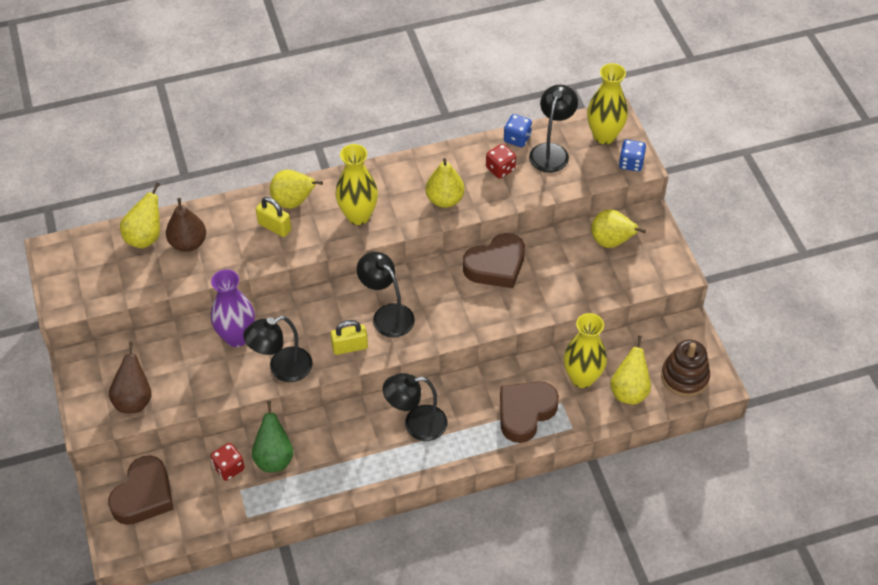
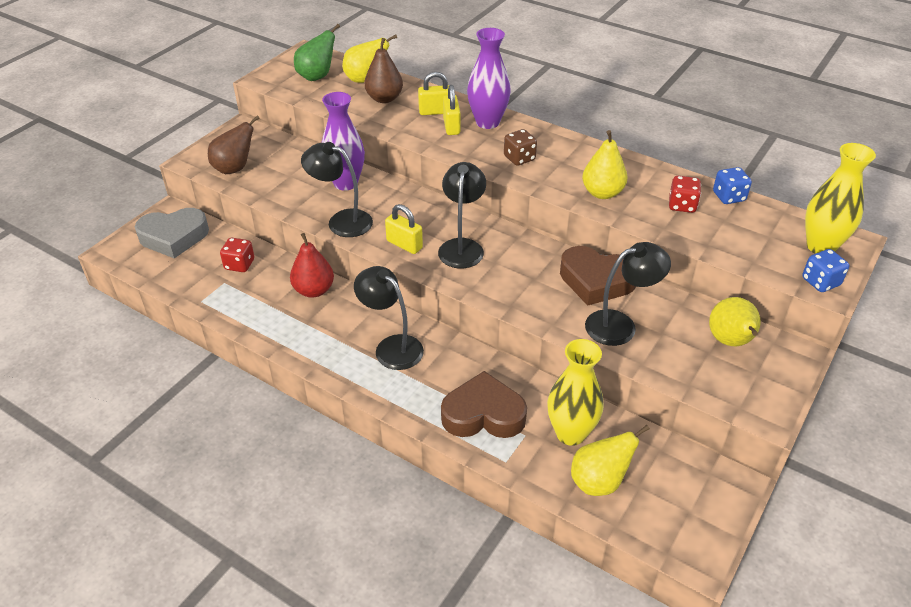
camera: 50 degrees right, 10 degrees down
brown heart [108,455,174,525] -> grey heart [135,208,209,258]
green pear [252,401,294,472] -> green pear moved to [294,24,340,81]
yellow pear [270,170,323,209] -> purple vase [467,28,511,129]
yellow vase [336,144,378,225] -> brown dice [504,129,537,166]
black lamp [529,85,578,173] -> black lamp moved to [585,242,671,346]
brown stacking toy [661,340,710,397] -> none
none -> red pear [290,233,334,298]
none -> yellow padlock [418,72,450,115]

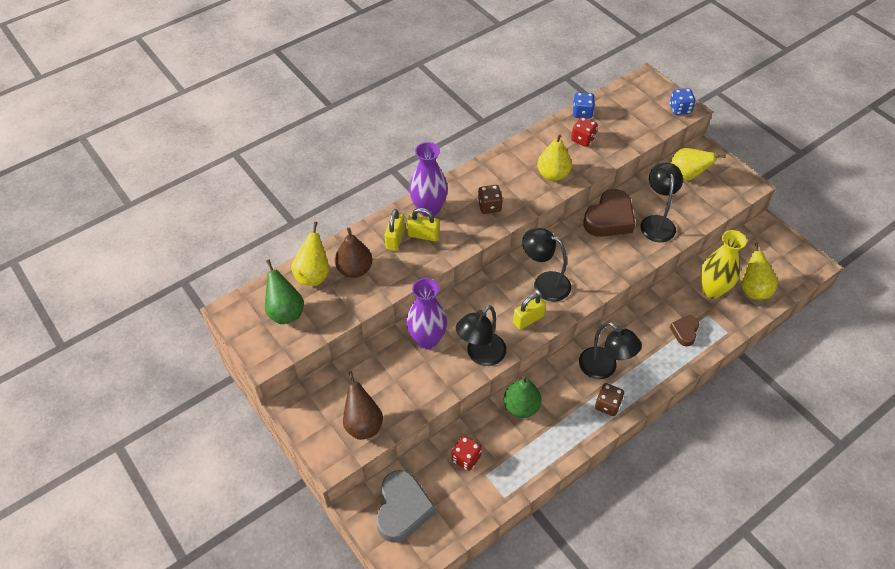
camera: 70 degrees left, 10 degrees up
red pear [290,233,334,298] -> green pear [504,376,542,418]
black lamp [354,266,424,370] -> black lamp turned 105 degrees counterclockwise [579,322,642,379]
brown heart [441,371,527,438] -> brown heart [670,316,699,346], size x0.54
yellow vase [805,143,876,254] -> none
none -> brown dice [595,383,624,416]

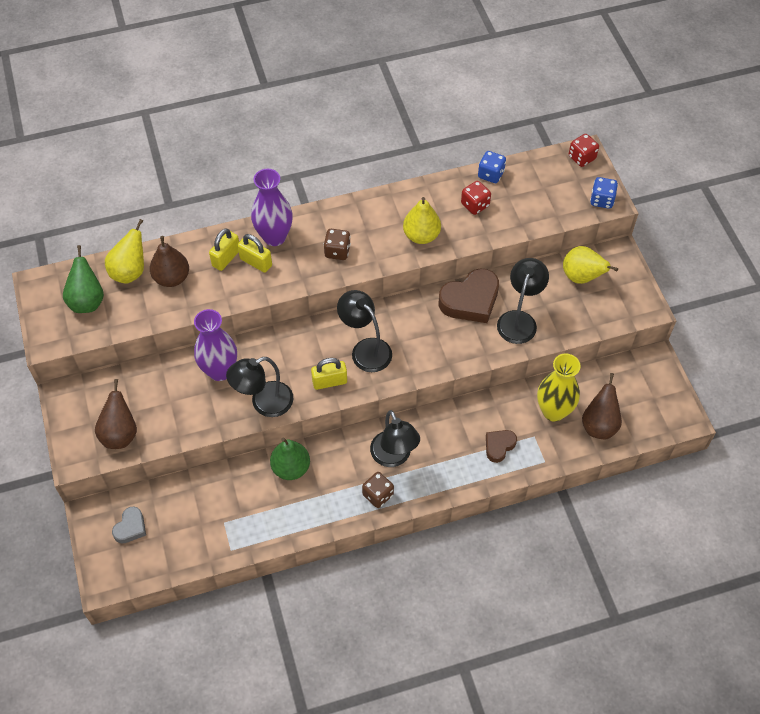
camera: 20 degrees right, 5 degrees up
grey heart [376,470,436,543] -> grey heart [112,506,146,544], size x0.54
red dice [452,436,482,471] -> red dice moved to [569,134,599,167]
yellow pear [741,241,778,300] -> brown pear [582,373,622,439]

